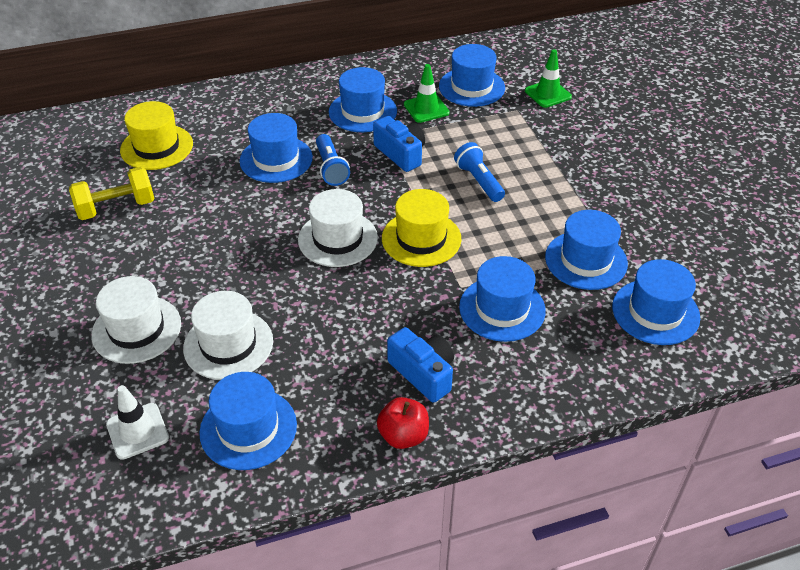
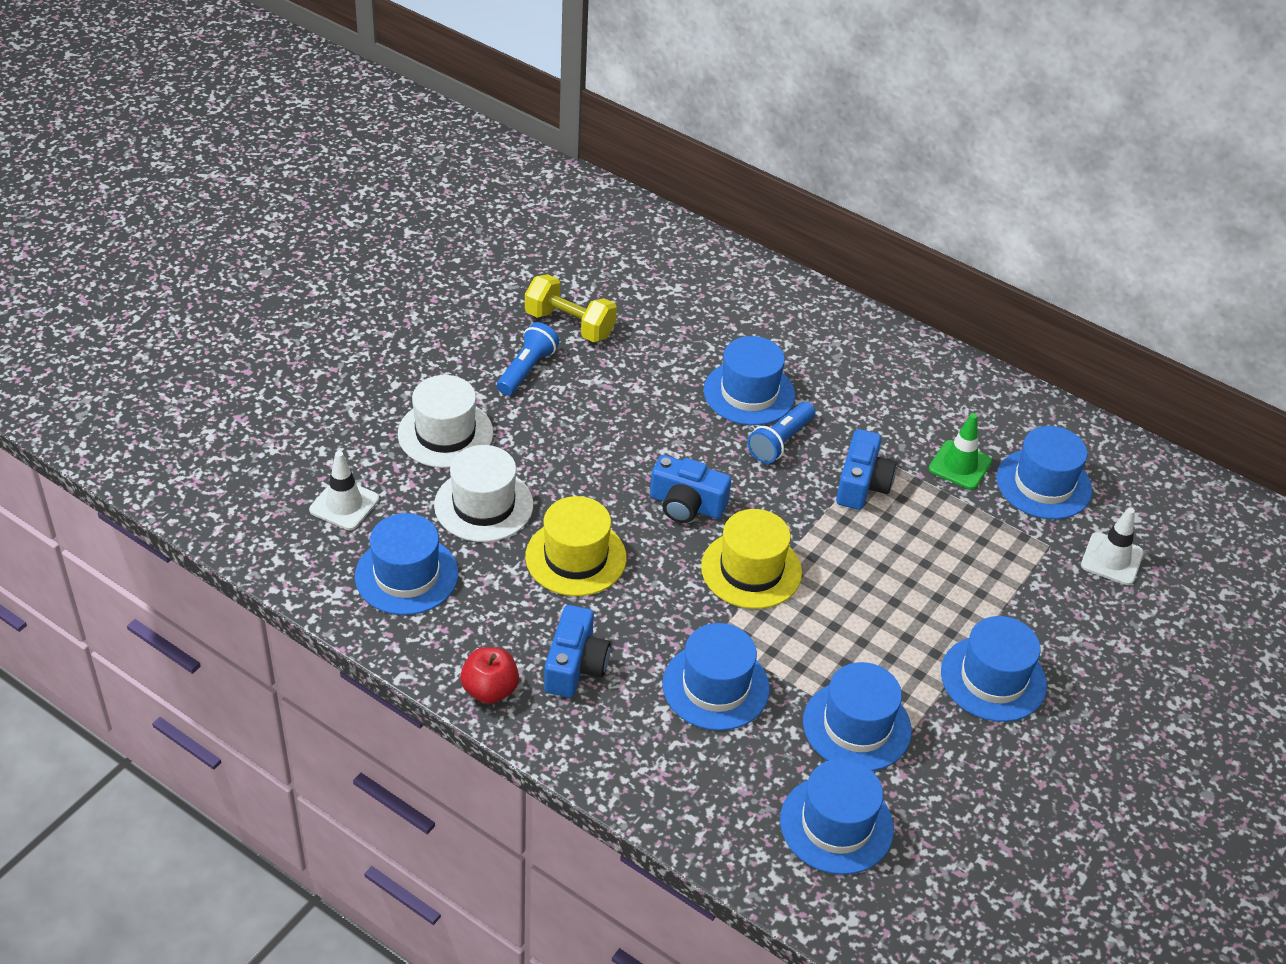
camera: 50 degrees right, 0 degrees up
yellow hat [120,101,193,170] -> yellow hat moved to [525,496,627,596]
white hat [298,189,378,267] -> blue camera [650,455,731,523]
blue hat [329,67,397,132] -> blue hat moved to [941,616,1047,722]
blue flashlight [454,142,505,202] -> blue flashlight moved to [497,322,559,396]
green traffic cone [525,49,572,108] -> white traffic cone [1081,507,1144,585]

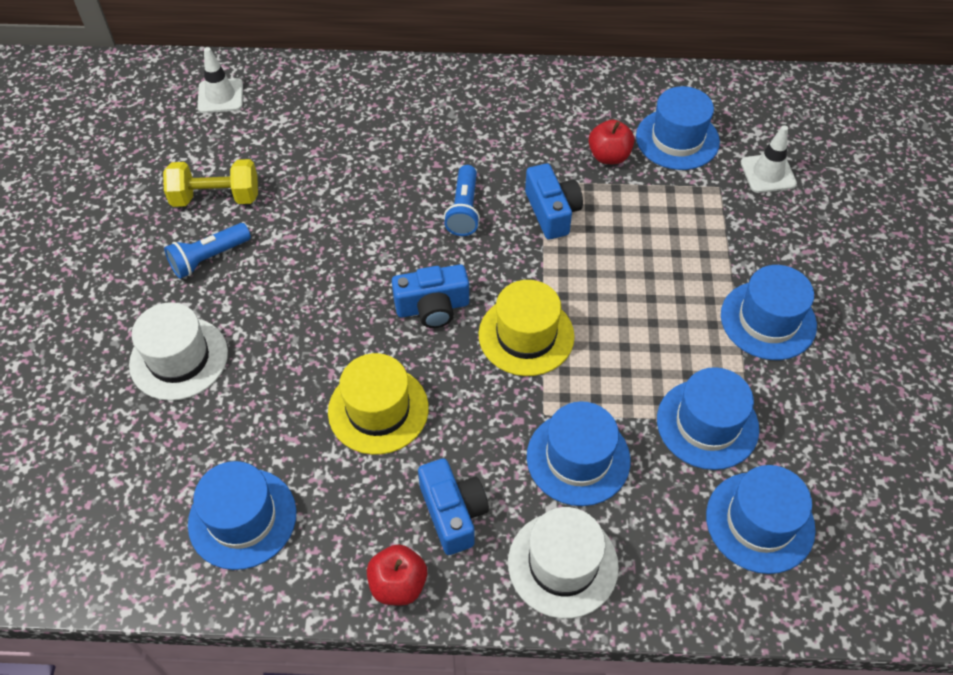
camera: 30 degrees left, 10 degrees up
white traffic cone [309,451,379,530] -> white traffic cone moved to [197,47,243,113]
white hat [434,445,533,542] -> white hat moved to [508,507,619,619]
blue flashlight [497,322,559,396] -> blue flashlight turned 120 degrees counterclockwise [164,223,251,279]
blue hat [704,336,795,425] -> none
green traffic cone [929,413,992,490] -> red apple [588,120,634,164]

